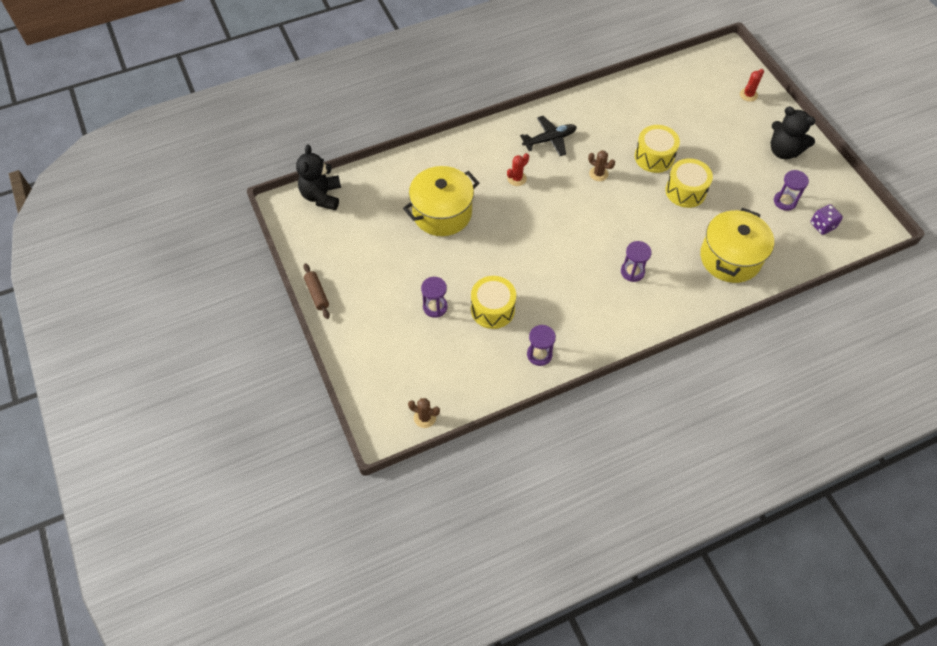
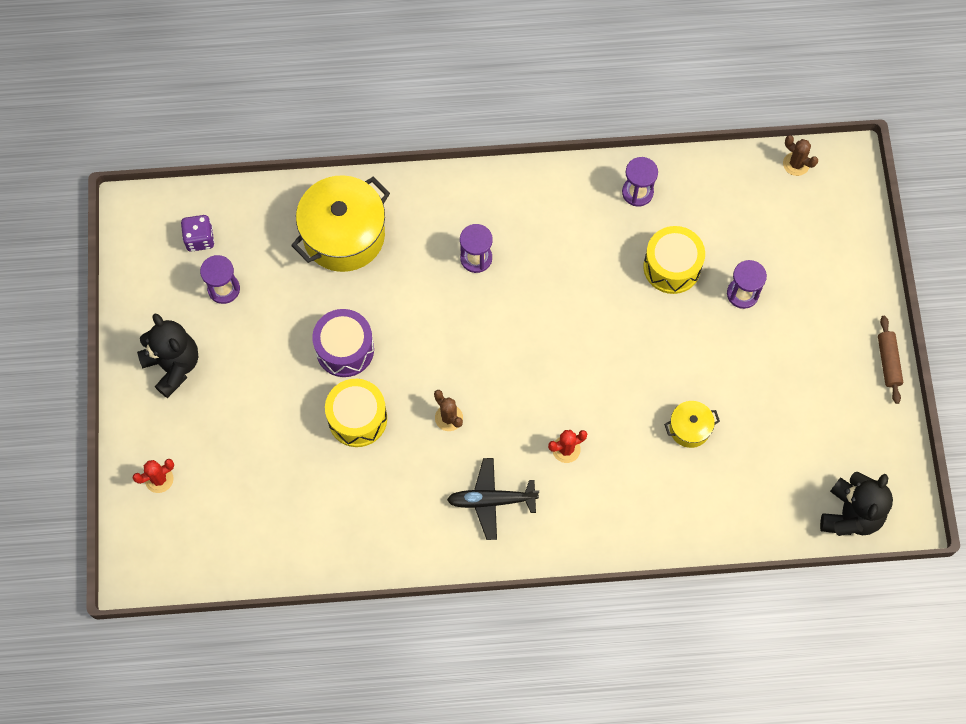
camera: 160 degrees left, 10 degrees up
yellow pot [403,166,479,236] -> yellow pot [664,401,720,448], size x0.48
yellow drum [665,158,713,208] -> purple drum [312,309,374,377]

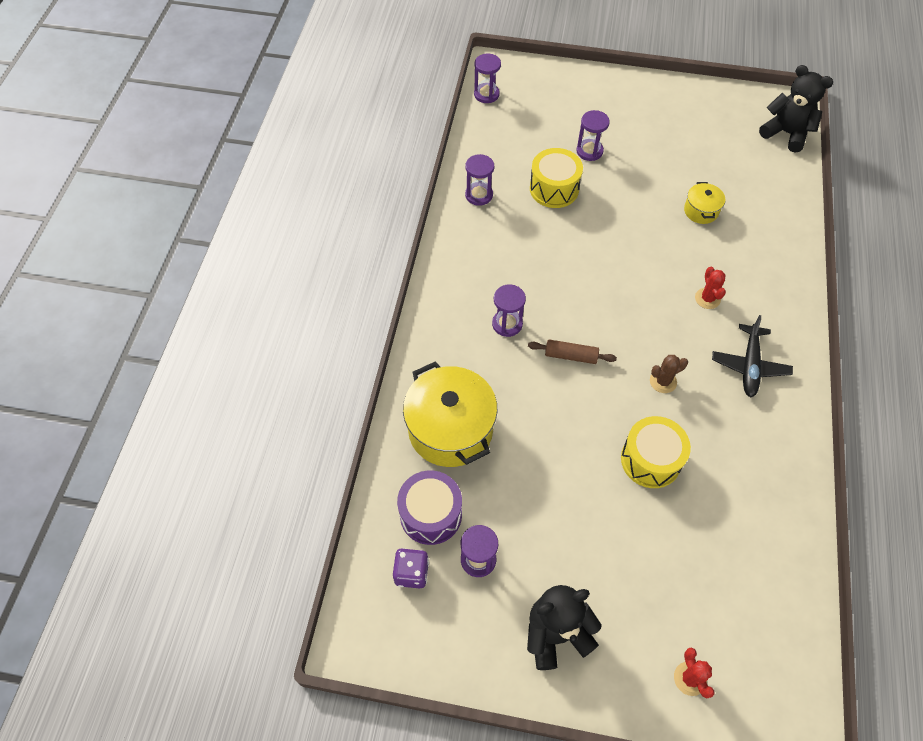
camera: 75 degrees left, 10 degrees down
purple drum [312,309,374,377] -> purple drum moved to [397,470,462,545]
brown cactus [783,135,818,176] -> purple hourglass [474,53,501,103]
brown rolling pin [878,316,903,404] -> brown rolling pin moved to [528,340,617,364]

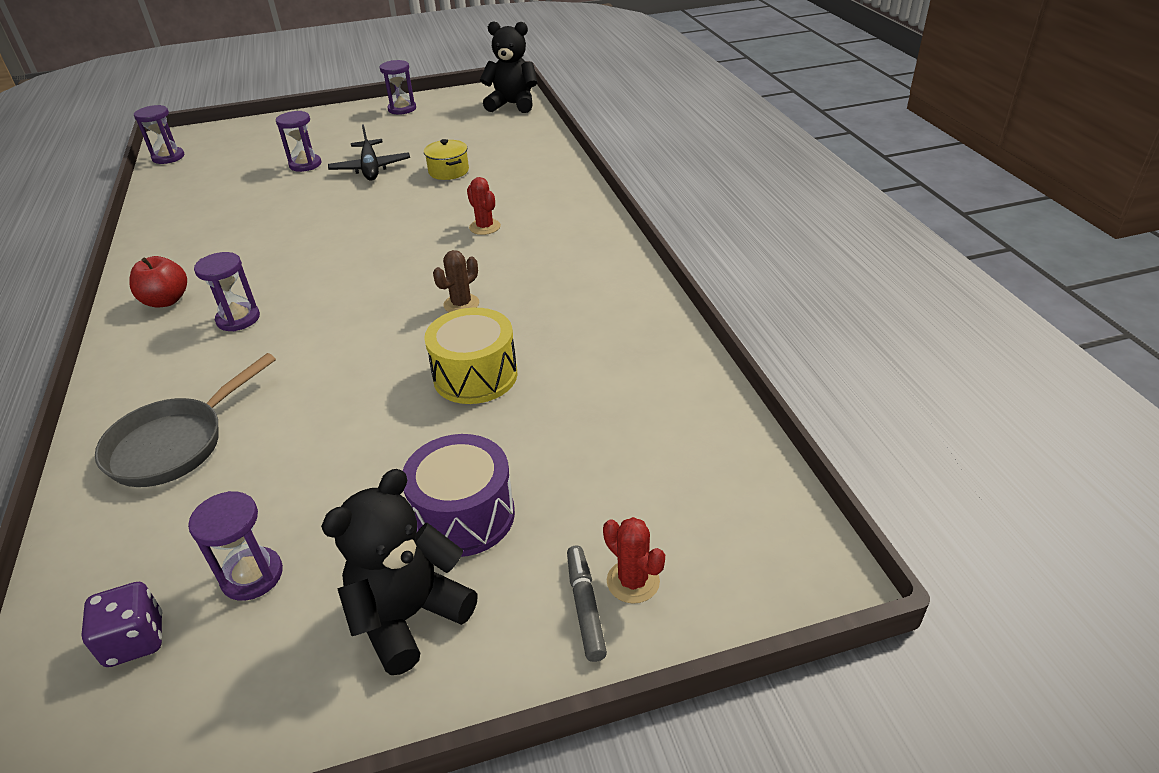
camera: 25 degrees left, 20 degrees down
purple drum [397,470,462,545] -> purple drum moved to [403,434,515,557]
yellow pot [403,361,497,467] -> grey pan [95,353,276,487]
purple hourglass [465,154,494,206] -> purple hourglass moved to [380,60,416,115]
brown rolling pin [528,340,617,364] -> none
yellow drum [530,148,583,208] -> none
black plane [712,315,793,397] -> black plane moved to [328,124,410,180]
none -> red apple [129,256,187,308]
none -> grey marker [567,545,607,662]

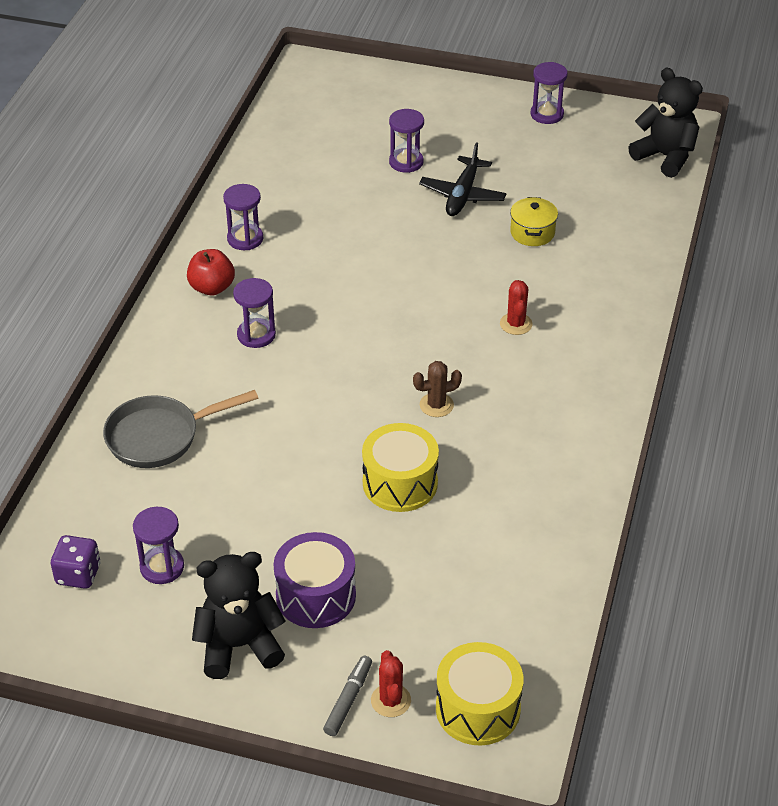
camera: 30 degrees right, 5 degrees up
purple hourglass [134,105,184,164] -> purple hourglass moved to [223,184,263,250]
none -> yellow drum [436,642,524,745]

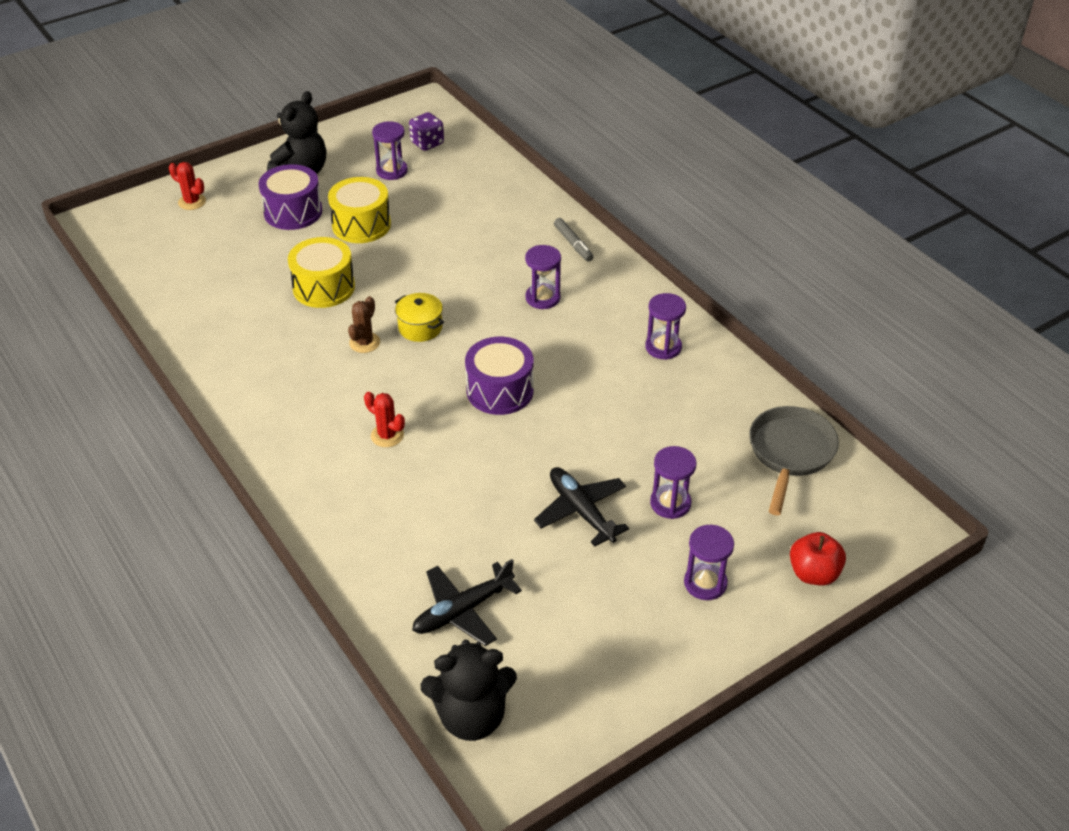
camera: 130 degrees right, 0 degrees up
grey pan [103,390,258,468] -> grey pan moved to [749,406,839,515]
red apple [187,249,235,296] -> red apple moved to [790,532,846,586]
grey marker [323,656,372,736] -> grey marker moved to [554,218,593,262]
yellow drum [436,642,524,745] -> yellow drum moved to [328,177,391,243]
yellow pot [510,197,558,246] -> yellow pot moved to [395,293,444,342]
purple hourglass [531,62,568,124] -> purple hourglass moved to [684,525,734,600]
none -> black plane [412,559,522,646]
none -> purple drum [465,337,534,415]

